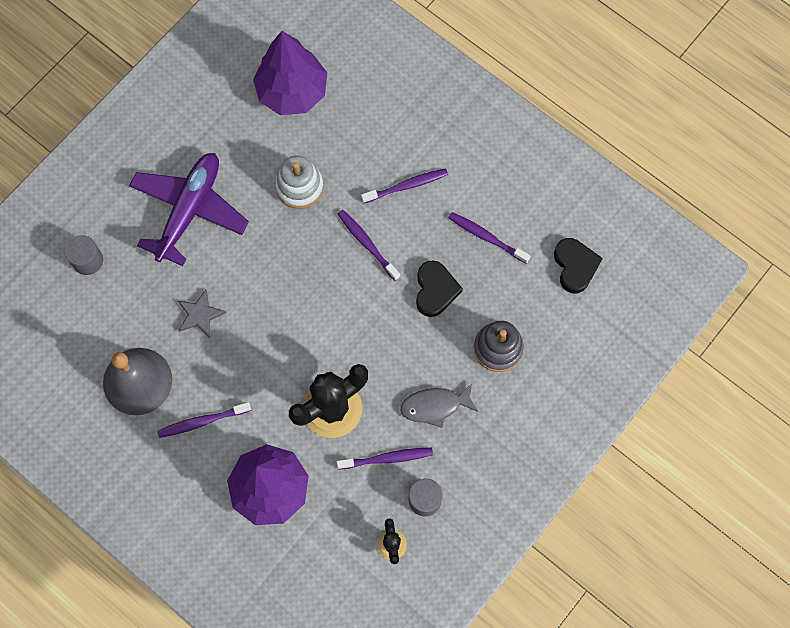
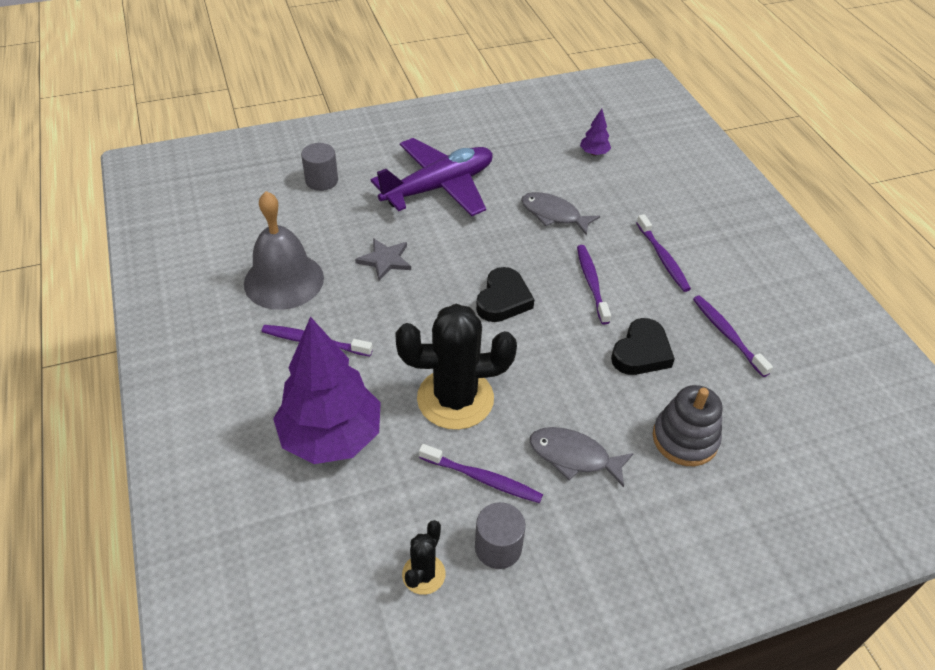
camera: 30 degrees right, 25 degrees down
purple tree [253,31,327,115] -> purple tree [580,109,611,156], size x0.41
white stacking toy [275,155,323,209] -> grey fish [521,192,600,236]
purple toothbrush [361,168,448,203] -> purple toothbrush turned 60 degrees clockwise [637,214,691,292]
black heart [554,238,603,293] -> black heart moved to [476,267,534,322]

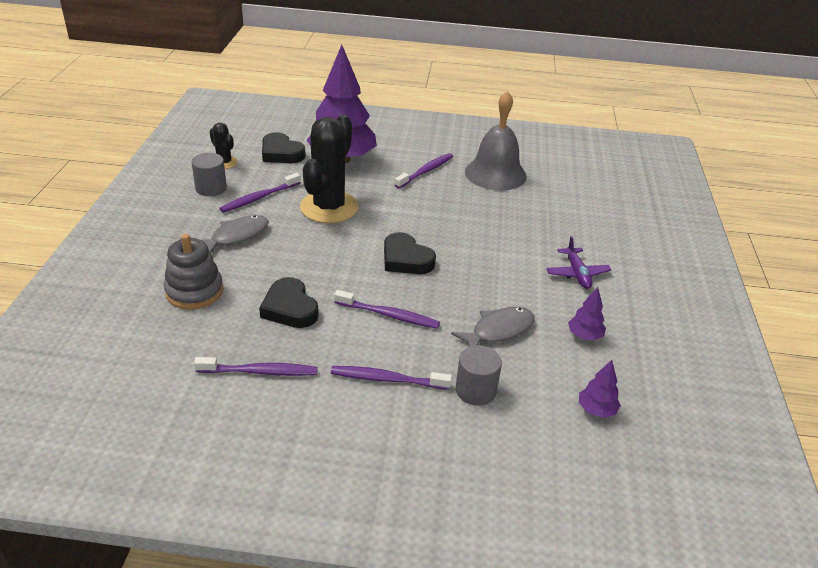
camera: 115 degrees right, 10 degrees down
grey cylinder [301,143,338,191] -> grey cylinder moved to [455,345,502,406]
grey star [355,238,411,281] -> none
purple plane [371,138,492,216] -> purple plane [546,236,611,289], size x0.47
none -> black heart [262,132,306,163]
none -> purple tree [568,287,606,340]

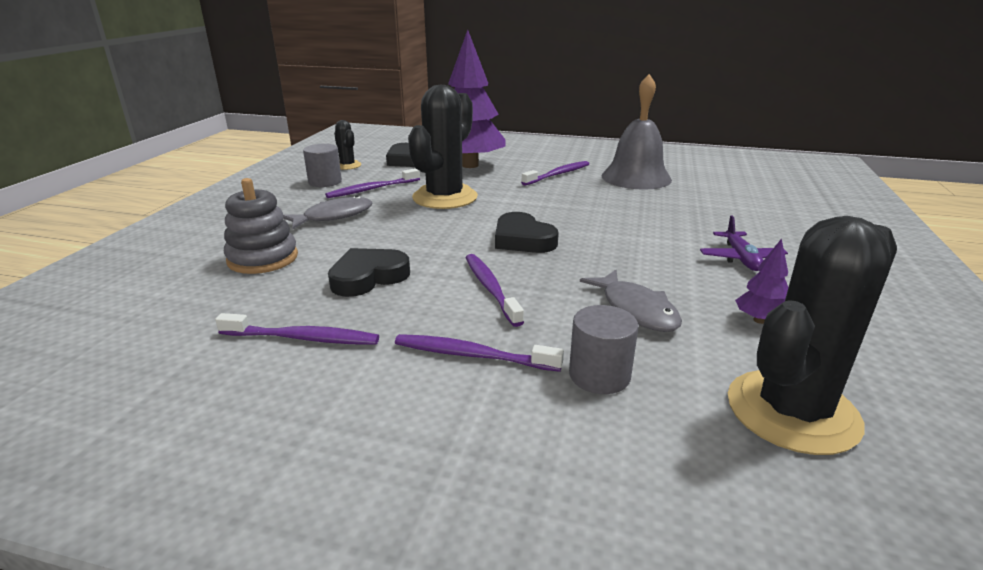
camera: 10 degrees right, 10 degrees down
black heart [259,277,319,328] -> black heart turned 75 degrees clockwise [328,248,410,297]
purple toothbrush [334,290,440,329] -> purple toothbrush turned 135 degrees counterclockwise [465,254,524,327]
grey fish [451,307,535,347] -> grey fish turned 90 degrees clockwise [580,270,682,332]
purple tree [579,360,621,418] -> black cactus [728,216,897,455]

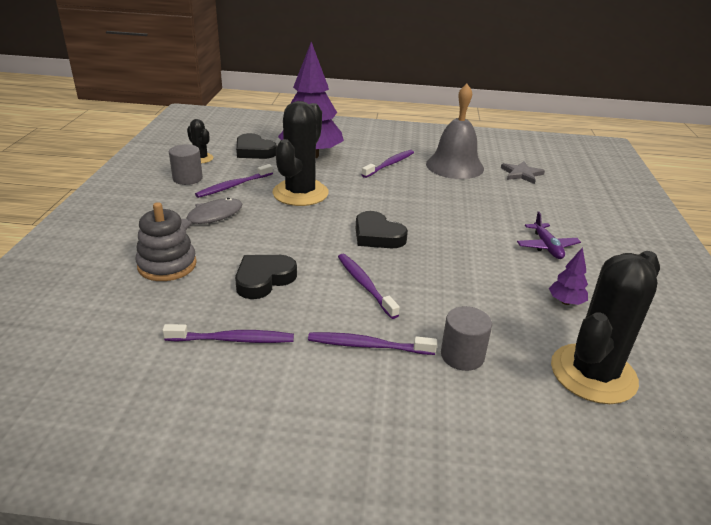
camera: 10 degrees left, 5 degrees up
grey fish [580,270,682,332] -> none
none -> grey star [501,161,545,184]

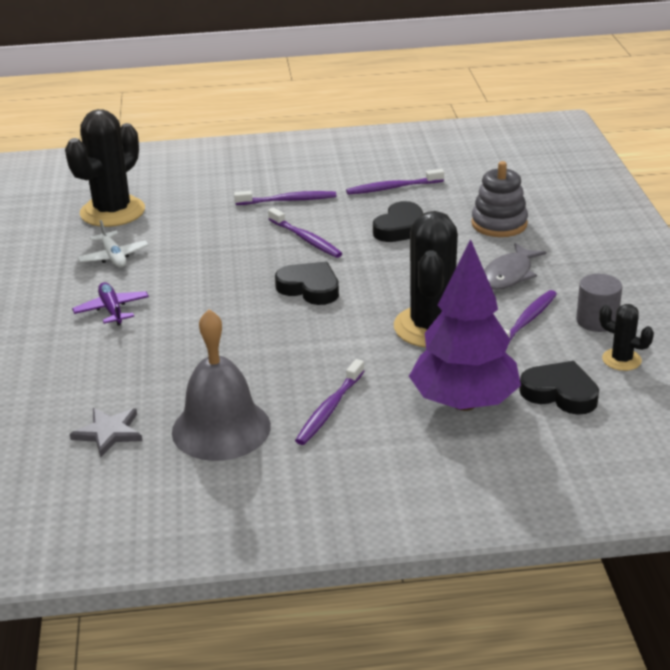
camera: 170 degrees right, 0 degrees up
grey cylinder [441,306,492,371] -> none
purple tree [549,247,588,305] -> white plane [77,220,148,267]

